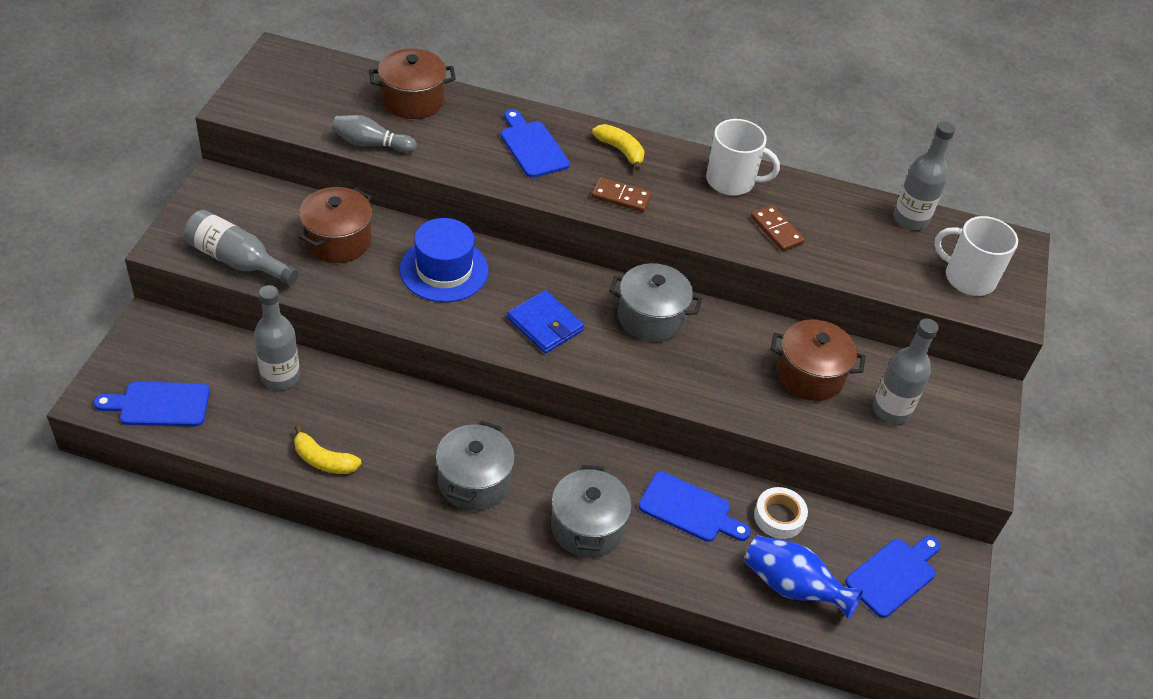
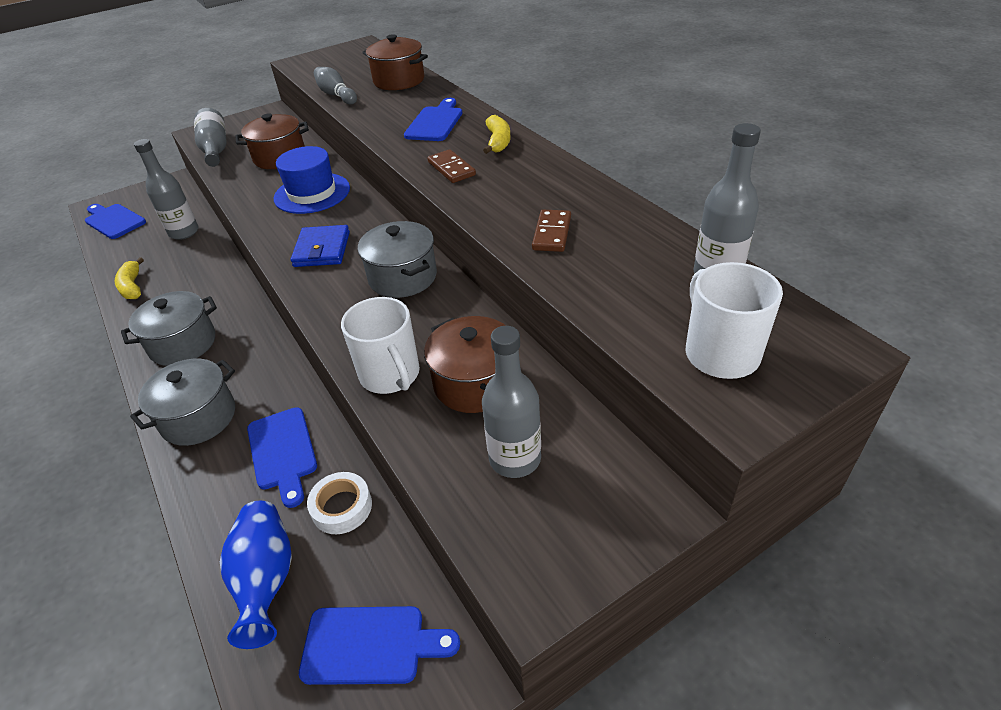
camera: 50 degrees right, 5 degrees down
white mug [706,119,780,196] -> white mug moved to [341,297,420,394]

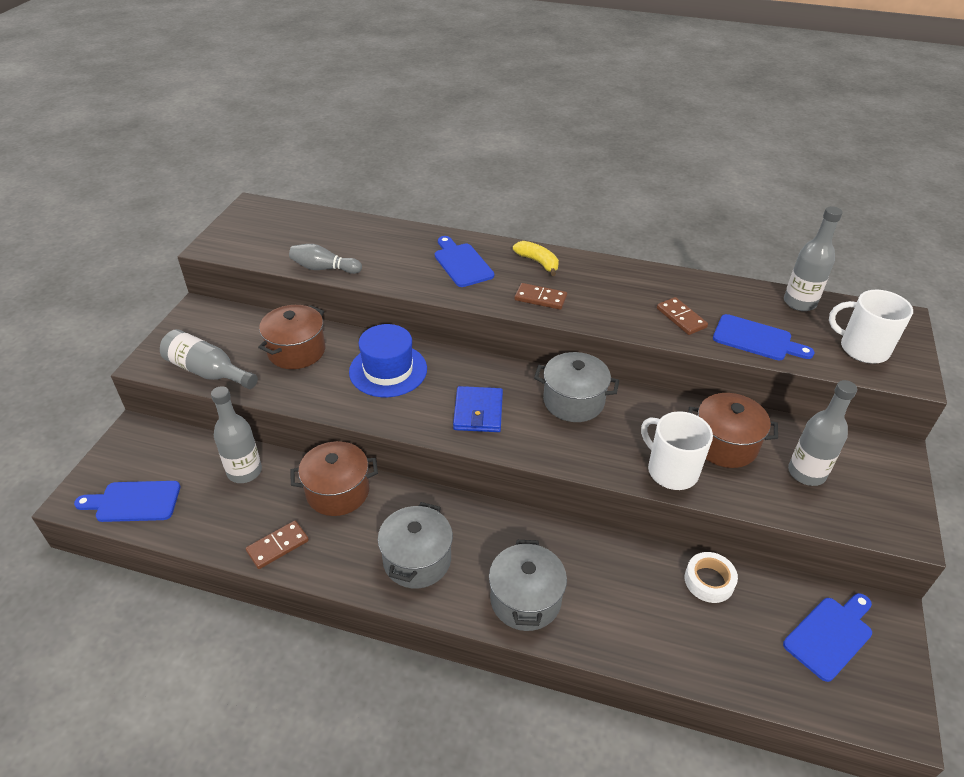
camera: 45 degrees left, 0 degrees up
yellow banana [115,257,144,299] -> brown domino [246,521,309,569]
blue vase [220,501,292,649] -> none
blue cutting board [247,407,317,508] -> blue cutting board moved to [713,314,814,360]
blue wallet [291,225,350,267] -> blue wallet turned 45 degrees clockwise [453,386,503,432]
white mug [341,297,420,394] -> white mug turned 150 degrees counterclockwise [641,411,713,490]
brown pot [362,34,428,90] -> brown pot moved to [291,441,378,516]

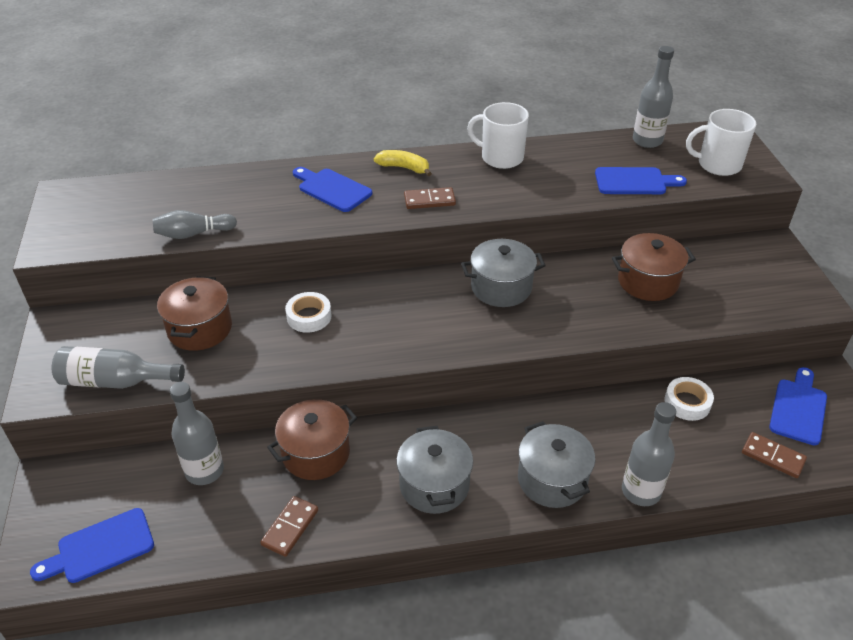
camera: 25 degrees left, 0 degrees up
blue hat [349,324,427,397] -> white tape [285,292,332,333]
blue wallet [453,386,503,432] -> none
white mug [641,411,713,490] -> white mug moved to [467,102,529,169]
brown domino [657,297,708,335] -> brown domino moved to [742,432,807,478]
grey bottle [788,380,857,486] -> grey bottle moved to [622,402,676,506]

